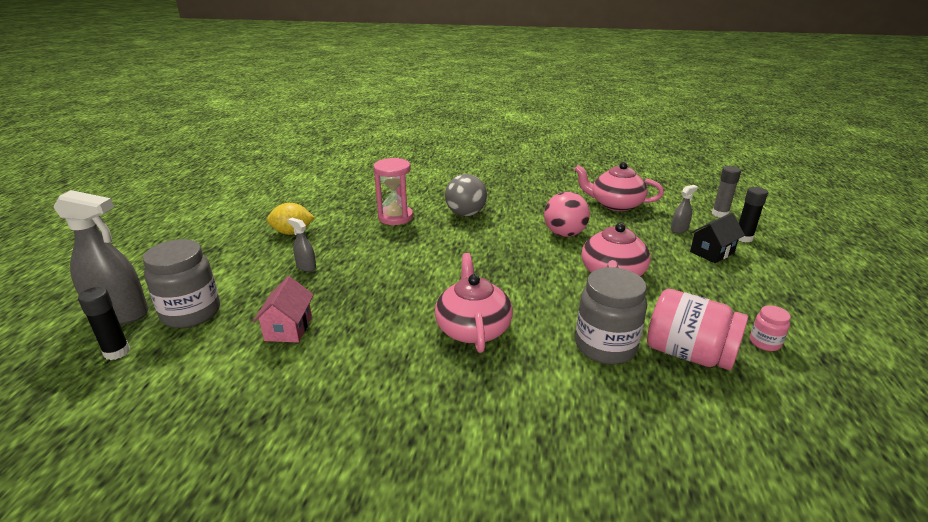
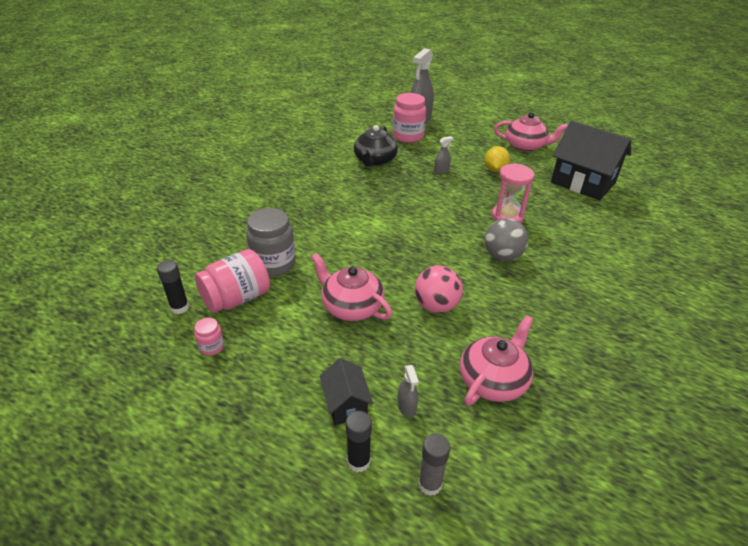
camera: 110 degrees right, 10 degrees up
black glue stick [78,287,130,360] -> black glue stick moved to [157,260,189,314]
grey jar [143,239,220,328] -> pink jar [393,93,426,143]
pink house [253,276,314,343] -> black teapot [354,125,398,167]
pink teapot [435,253,513,353] -> pink teapot moved to [494,112,568,152]
none -> black house [551,121,631,201]

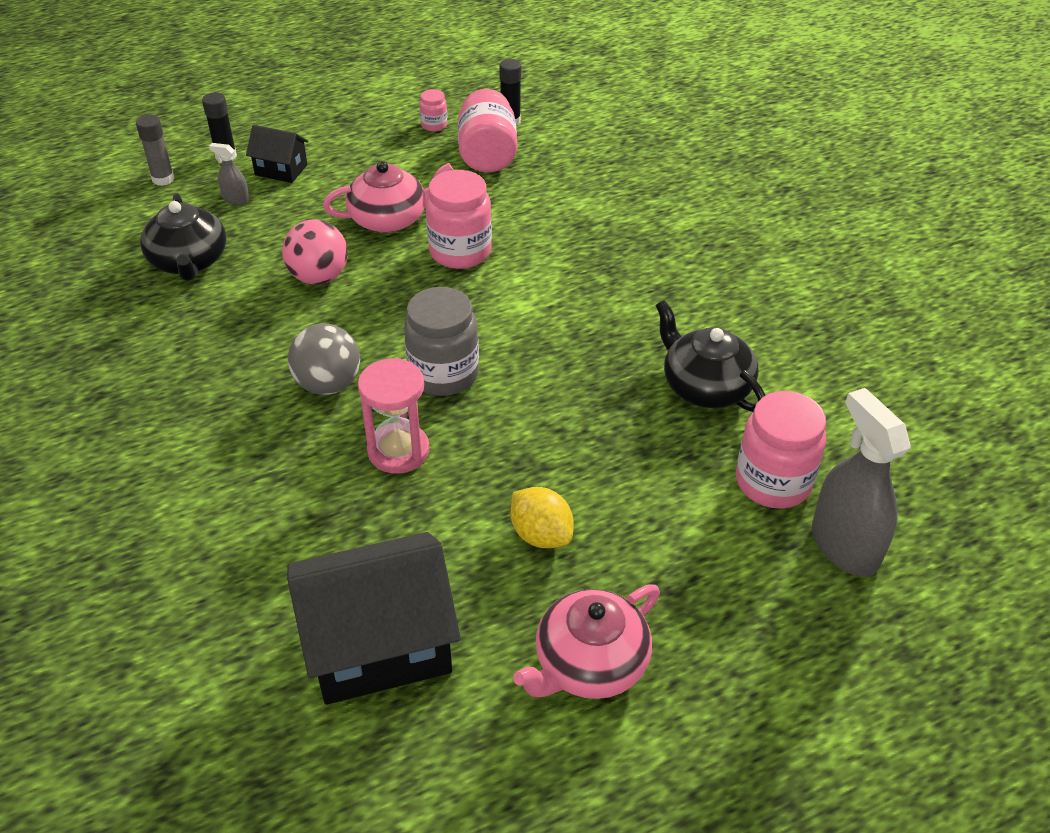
camera: 125 degrees right, 5 degrees up
grey jar [246,208,296,277] -> grey jar moved to [404,287,479,396]
grey spray bottle [434,136,453,174] -> none
pink teapot [460,316,533,406] -> black teapot [140,193,226,281]
none -> pink jar [426,170,492,269]

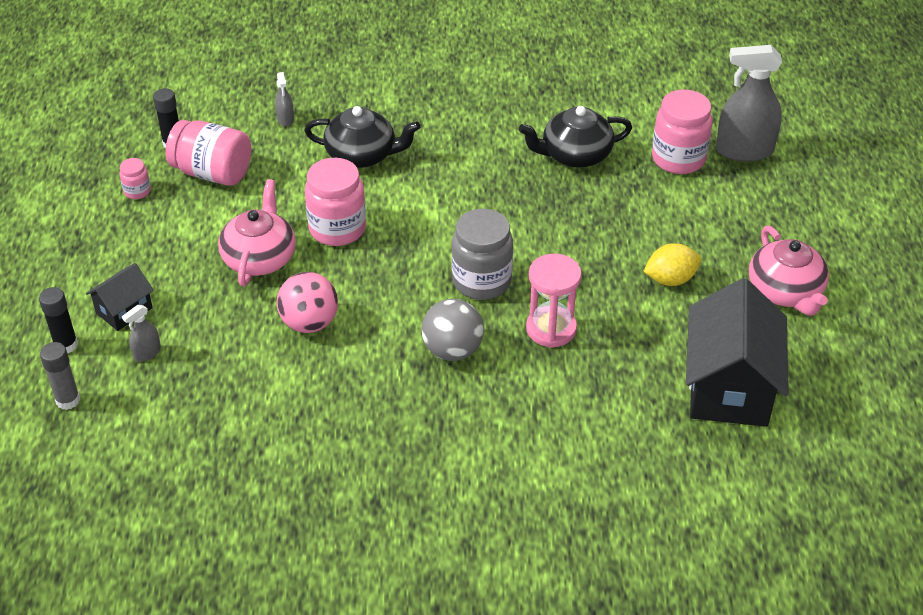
camera: 65 degrees left, 0 degrees up
black teapot [140,193,226,281] -> black teapot moved to [304,106,420,168]
none -> grey spray bottle [275,72,294,126]

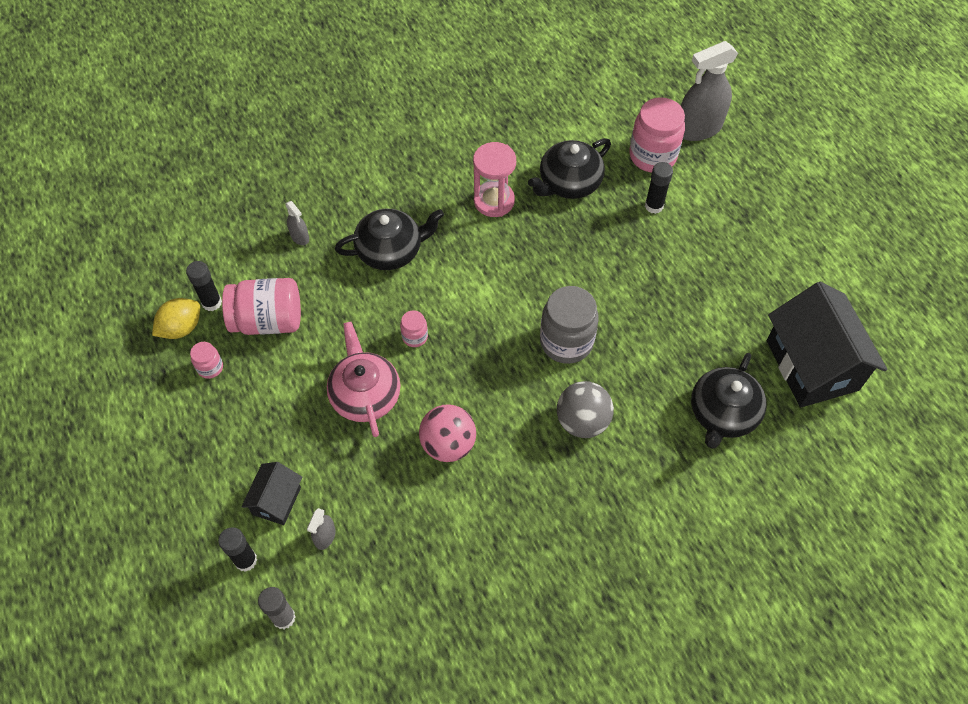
camera: 25 degrees left, 15 degrees up
pink jar [305,158,366,246] -> pink jar [400,310,428,347], size x0.49
pink hourglass [526,254,582,348] -> pink hourglass moved to [473,142,516,217]
yellow lemon [643,243,701,286] -> yellow lemon moved to [152,298,200,339]
pink teapot [749,226,829,316] -> none
none -> black glue stick [645,162,673,214]
none -> black teapot [691,353,767,449]

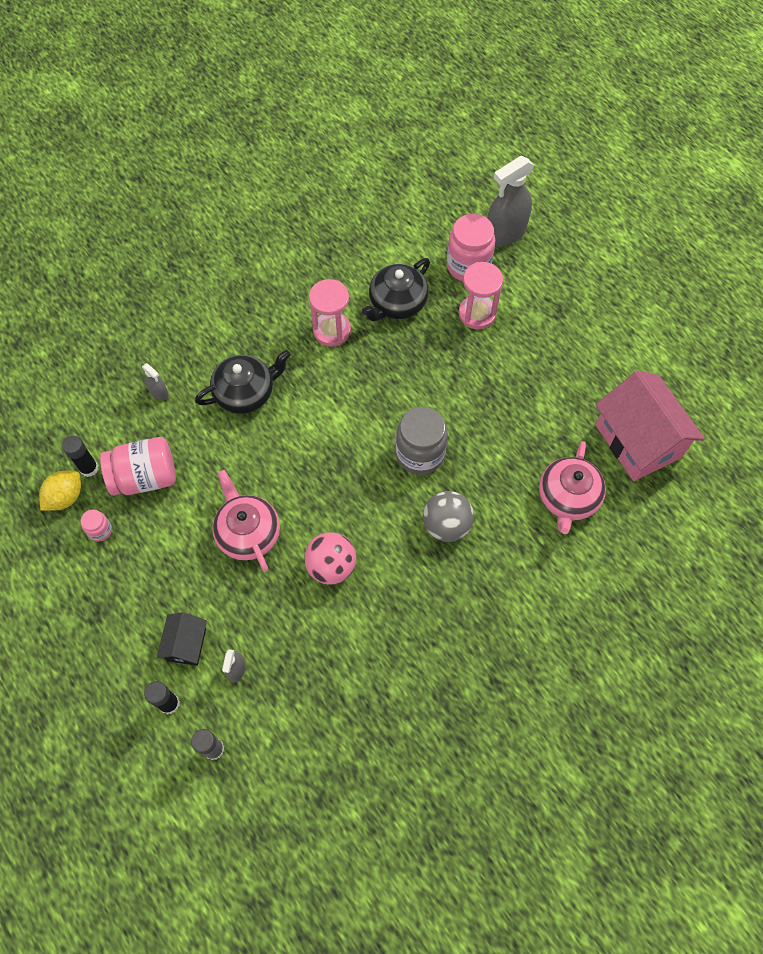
camera: 10 degrees left, 5 degrees up
pink jar [400,310,428,347] -> none
black glue stick [645,162,673,214] -> pink hourglass [459,262,503,329]
black teapot [691,353,767,449] -> pink teapot [539,441,606,534]
black house [767,282,887,407] -> pink house [596,370,705,481]

